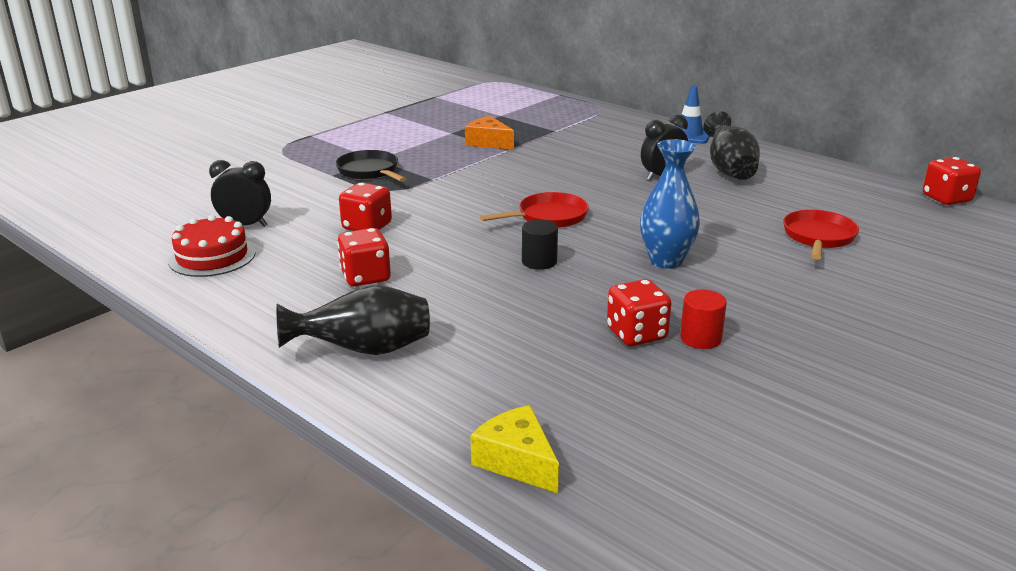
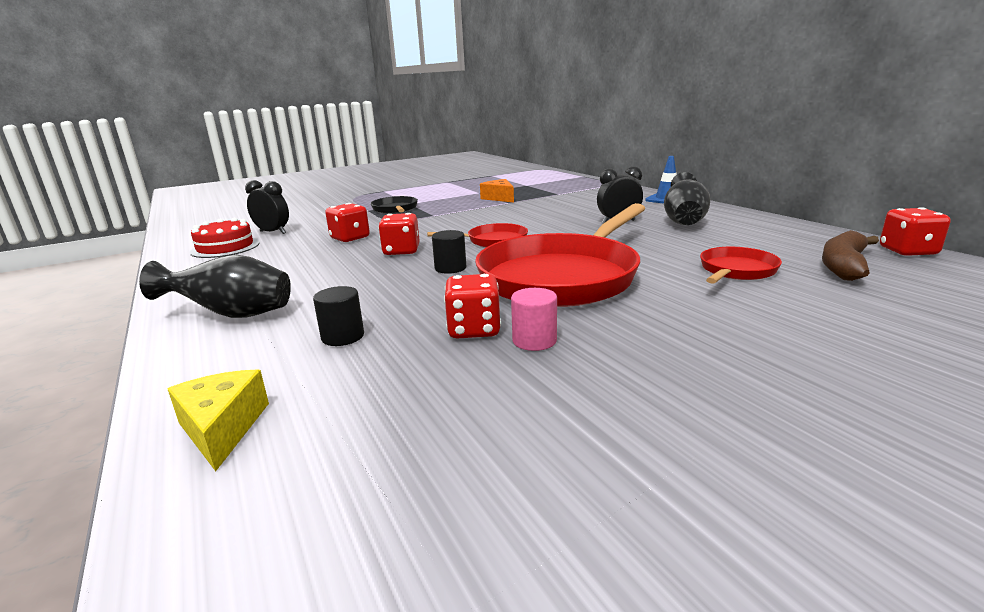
camera: 20 degrees right, 5 degrees down
red dice [337,228,391,287] -> red dice moved to [378,213,420,255]
blue vase [640,139,700,269] -> red pan [475,203,645,307]
red cylinder [680,289,727,349] -> pink cylinder [511,288,557,351]
none -> black cylinder [313,286,364,346]
none -> brown banana [822,230,879,281]

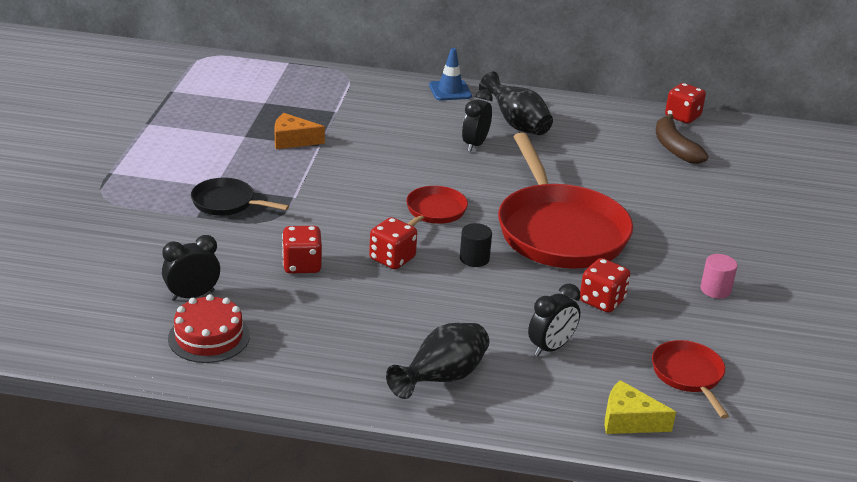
camera: 55 degrees left, 10 degrees up
black cylinder [313,286,364,346] -> black clock [528,284,581,356]
pink cylinder [511,288,557,351] -> pink cylinder moved to [700,254,737,299]
red pan [700,247,782,284] -> red pan moved to [652,340,729,419]

